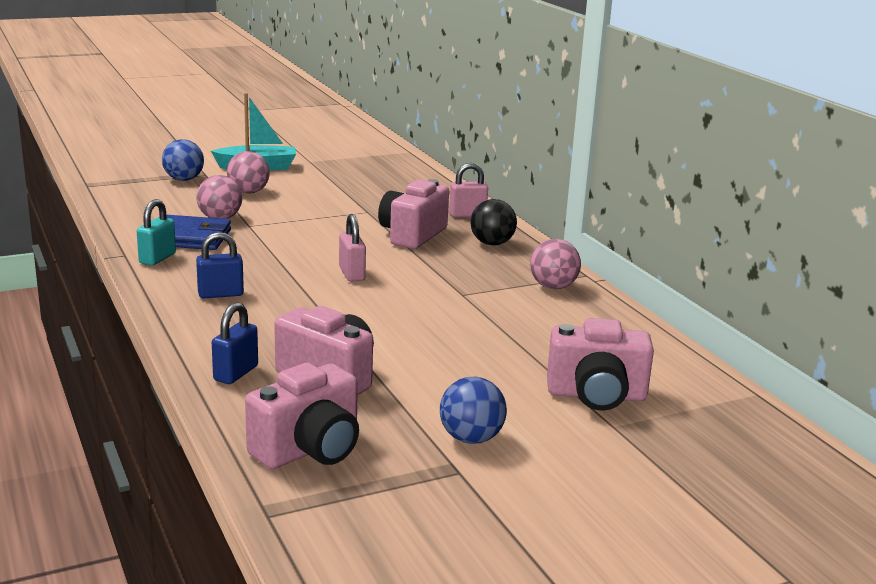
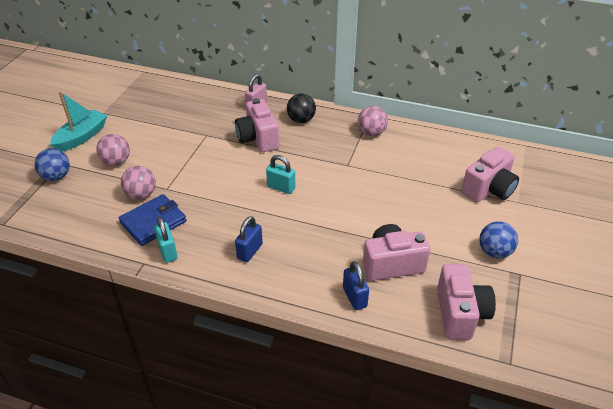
camera: 45 degrees left, 20 degrees up
pink padlock [339,214,366,282] -> turquoise padlock [266,155,295,194]

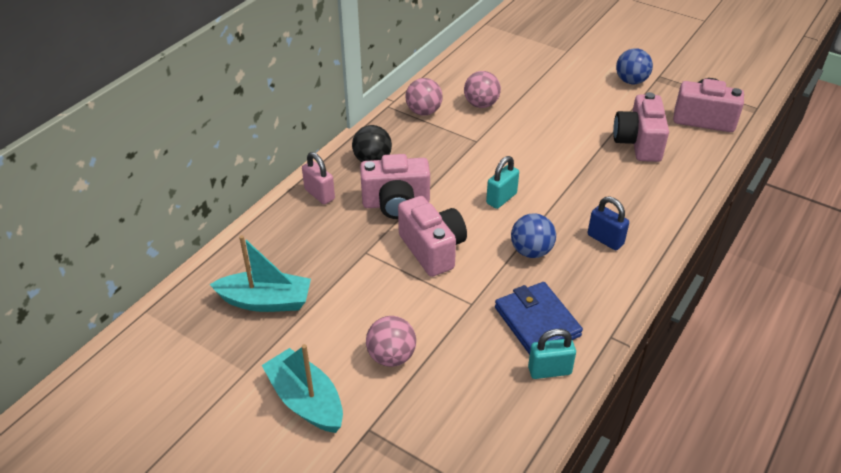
camera: 75 degrees left, 0 degrees up
blue ball [34,148,70,181] -> blue ball moved to [511,213,556,258]
pink ball [121,166,156,199] -> pink ball moved to [464,71,501,108]
turquoise padlock [154,216,178,263] -> turquoise padlock moved to [528,329,576,379]
blue padlock [343,261,369,310] -> none
pink camera [461,147,519,202] -> pink camera moved to [398,196,467,277]
none -> turquoise boat [209,235,311,312]

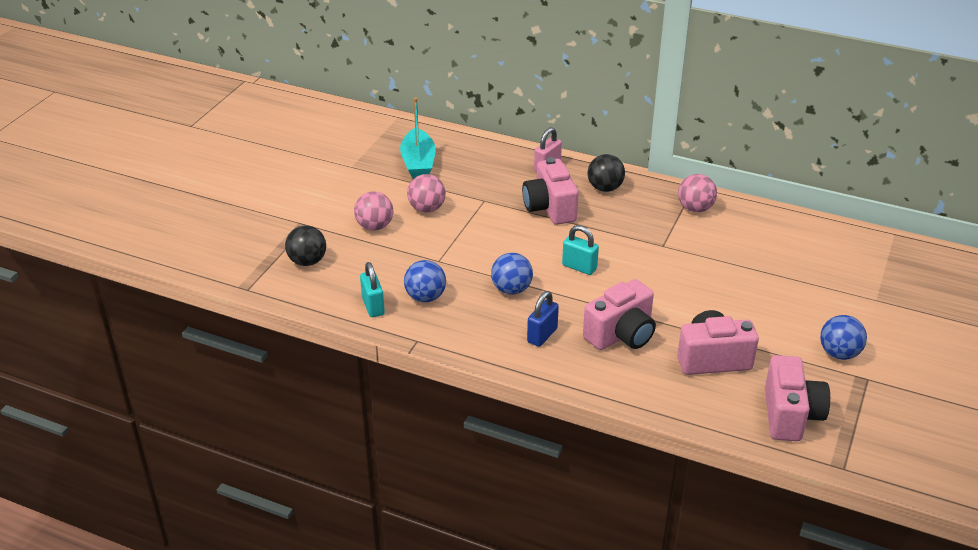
camera: 80 degrees right, 5 degrees down
turquoise boat [262,344,343,433] -> none
pink camera [398,196,467,277] -> pink camera moved to [583,279,656,350]
pink ball [464,71,501,108] -> pink ball moved to [407,174,446,213]
blue wallet [495,282,583,355] -> blue ball [404,260,446,302]
none -> black ball [285,225,326,266]

